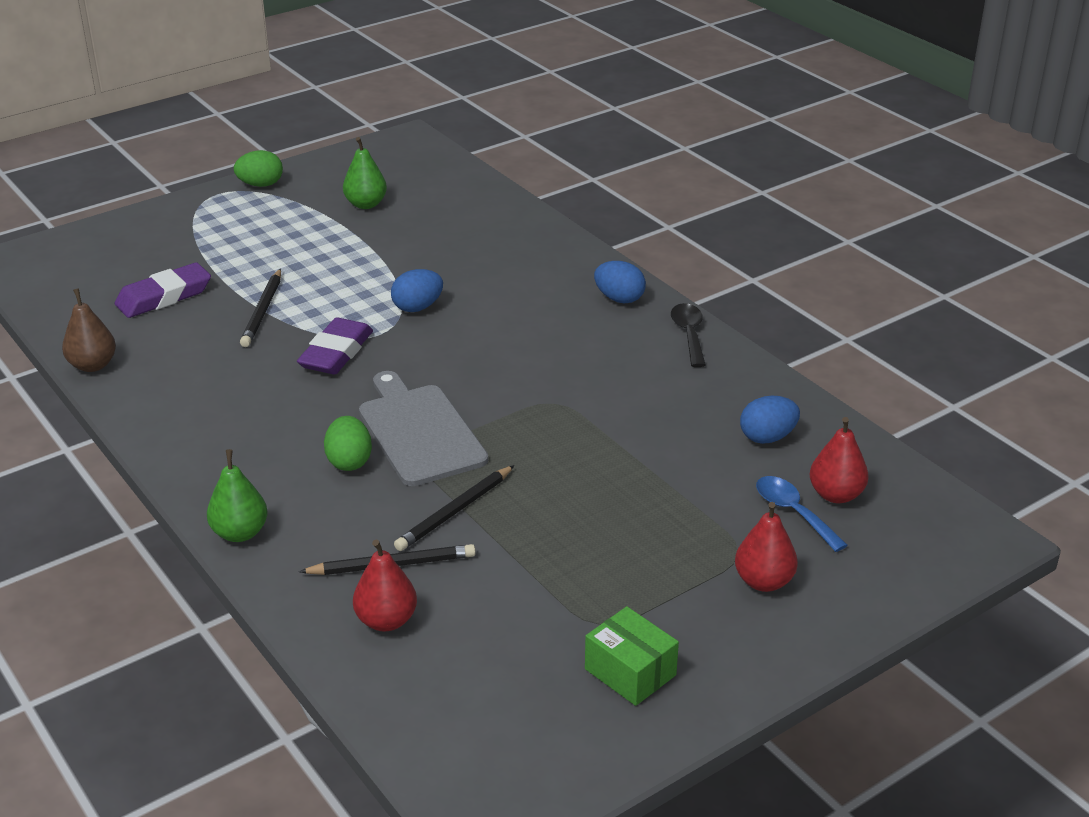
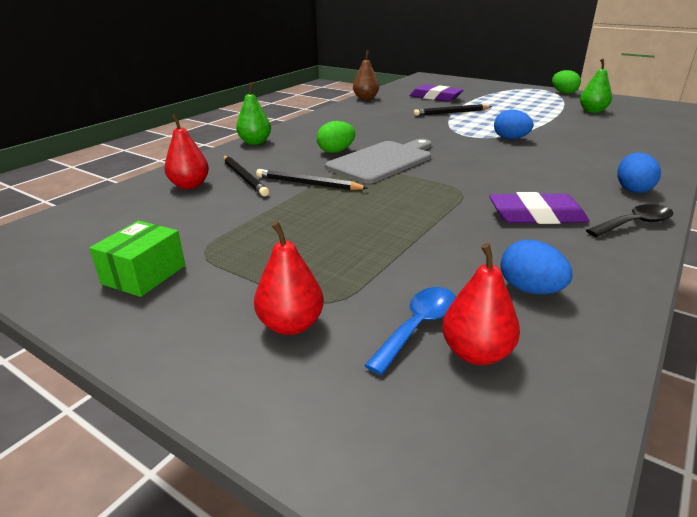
camera: 70 degrees right, 5 degrees down
purple eraser [297,318,373,375] -> purple eraser moved to [489,192,589,224]

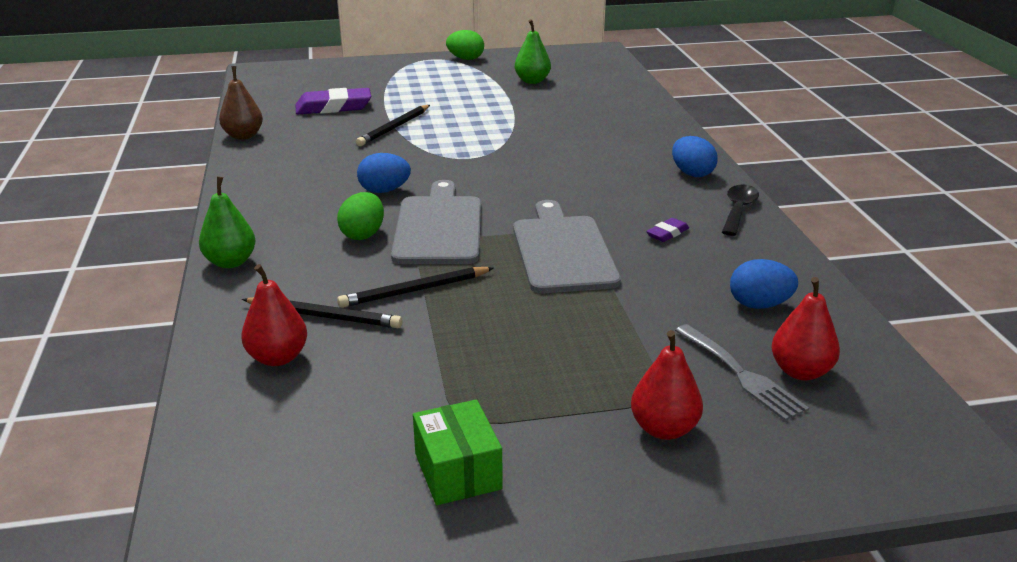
camera: 45 degrees left, 0 degrees up
blue spoon [364,287,456,375] -> grey fork [675,324,809,421]
purple eraser [489,192,589,224] -> purple eraser [646,218,689,242], size x0.50
blue egg [494,109,534,139] -> blue egg moved to [357,153,411,193]
none -> grey cutting board [513,200,621,293]

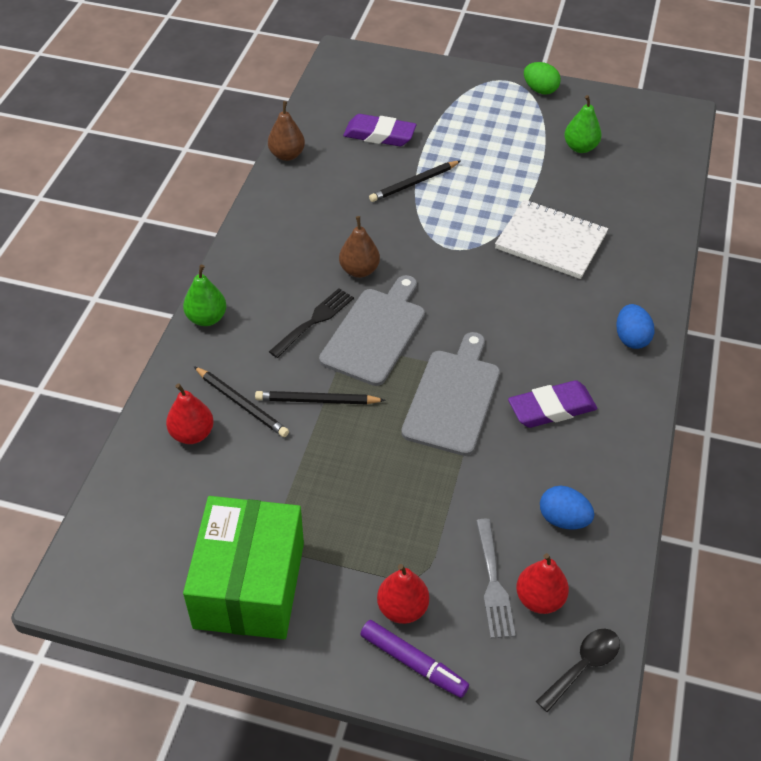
camera: 25 degrees right, 20 degrees up
green egg [337,192,384,240] -> black fork [269,288,354,358]
blue egg [357,153,411,193] -> brown pear [339,216,380,278]
green box [413,400,502,505] -> green box [183,496,304,639], size x1.99
purple eraser [646,218,689,242] -> purple eraser [508,380,597,428], size x2.01
black spoon [722,184,759,236] -> black spoon moved to [536,628,620,712]
none -> purple marker [360,620,469,698]
none -> white notebook [495,199,608,279]

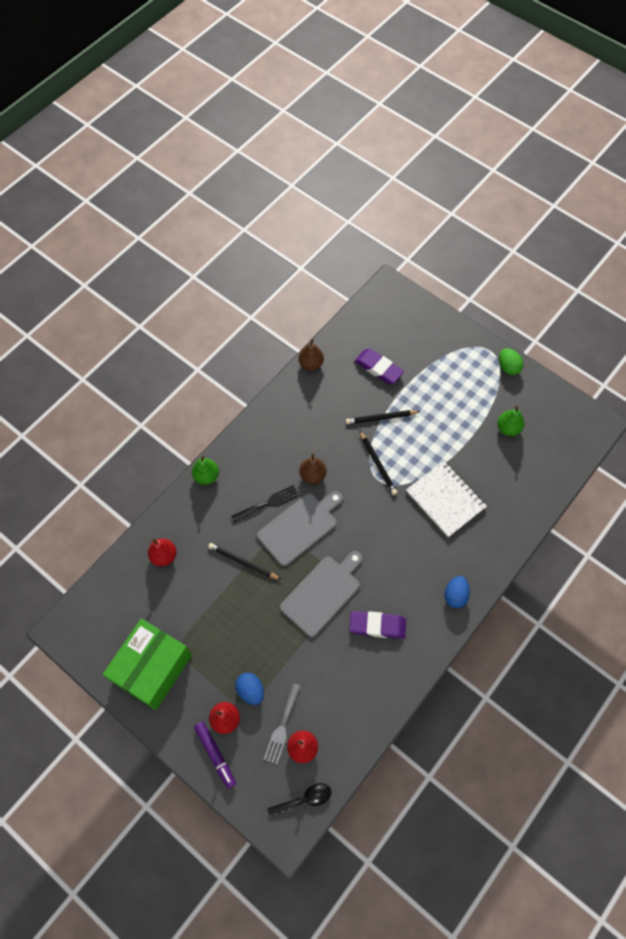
camera: 25 degrees right, 15 degrees up
black pencil [194,366,289,437] -> black pencil moved to [360,431,397,495]
blue egg [540,486,594,529] -> blue egg moved to [235,673,264,705]

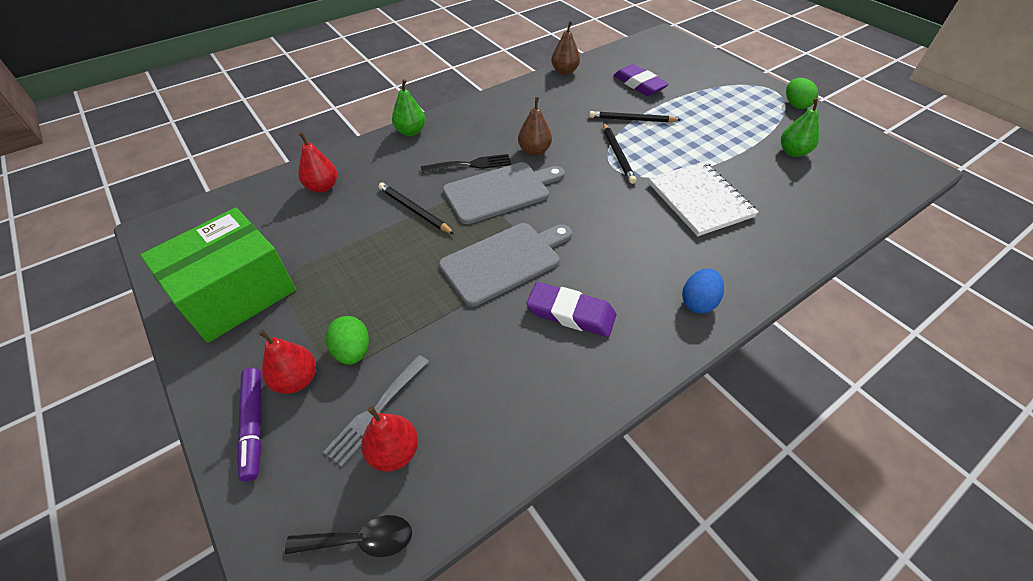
camera: 15 degrees right, 15 degrees down
blue egg [235,673,264,705] -> green egg [326,316,369,365]

